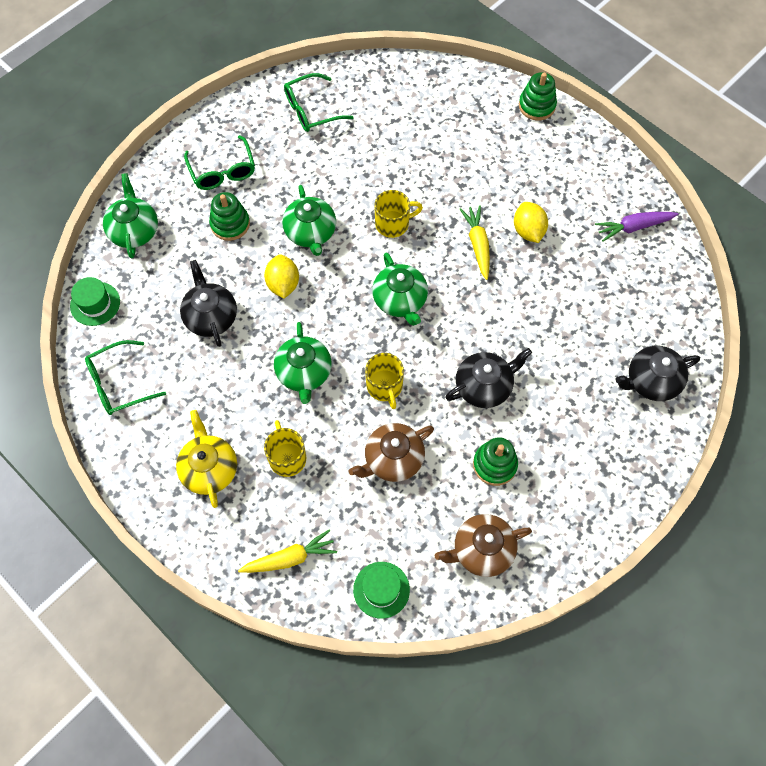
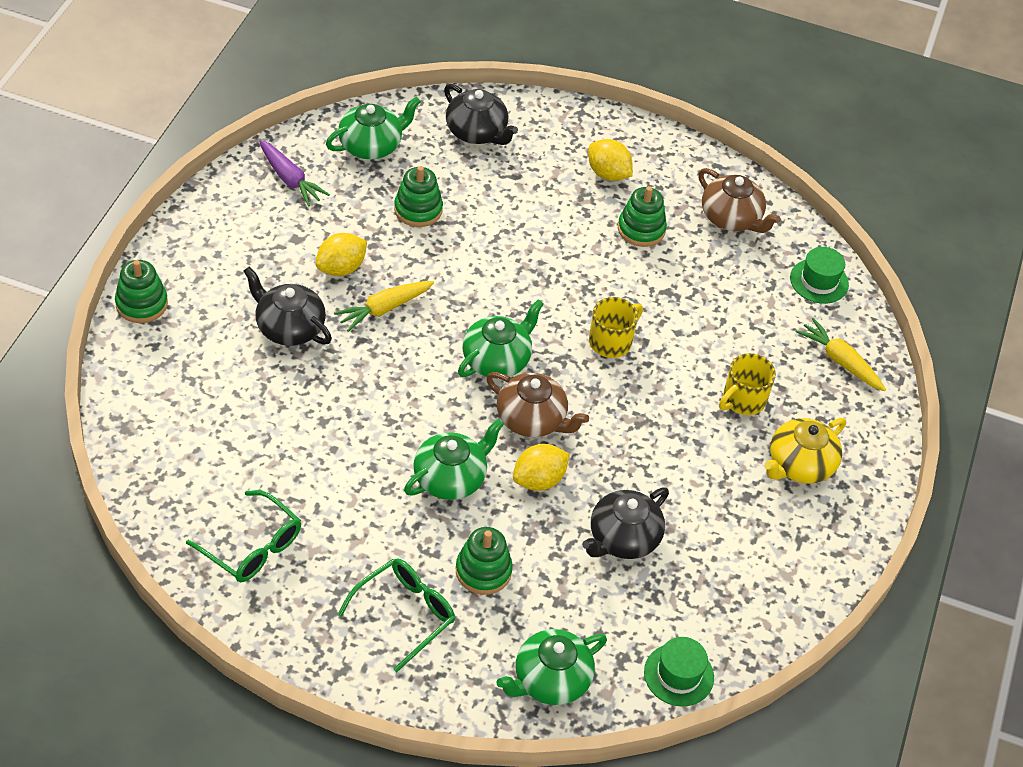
camera: 120 degrees left, 15 degrees down
green glasses [85,340,166,415] -> none
green teapot [274,322,332,404] -> green teapot moved to [326,97,421,159]
brown teapot [349,423,434,482] -> brown teapot moved to [486,372,589,437]
yellow mug [374,190,423,238] -> none
black teapot [445,348,532,408] -> black teapot moved to [244,267,332,346]
none -> green stacking toy [394,166,443,227]
none -> yellow lemon [588,139,633,181]

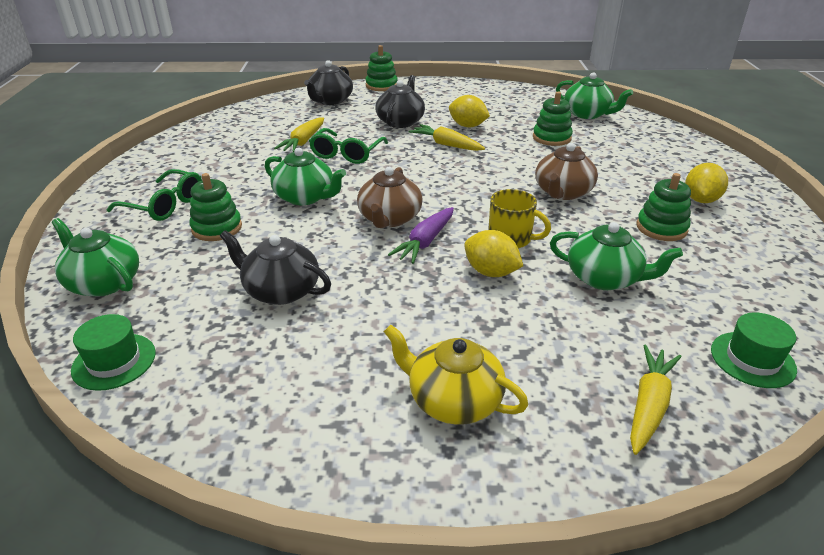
camera: 75 degrees right, 15 degrees down
green glasses [186,490,301,582] -> green glasses moved to [309,128,388,164]
purple carrot [259,140,330,207] -> purple carrot moved to [388,207,454,264]
black teapot [444,84,518,145] -> black teapot moved to [304,60,353,105]
green teapot [458,299,544,377] -> green teapot moved to [550,222,683,290]
yellow lemon [513,444,570,491] -> yellow lemon moved to [464,230,523,277]
brown teapot [698,168,781,233] -> brown teapot moved to [535,143,598,200]
yellow mug [719,353,776,415] -> none
none -> yellow carrot [274,118,324,152]

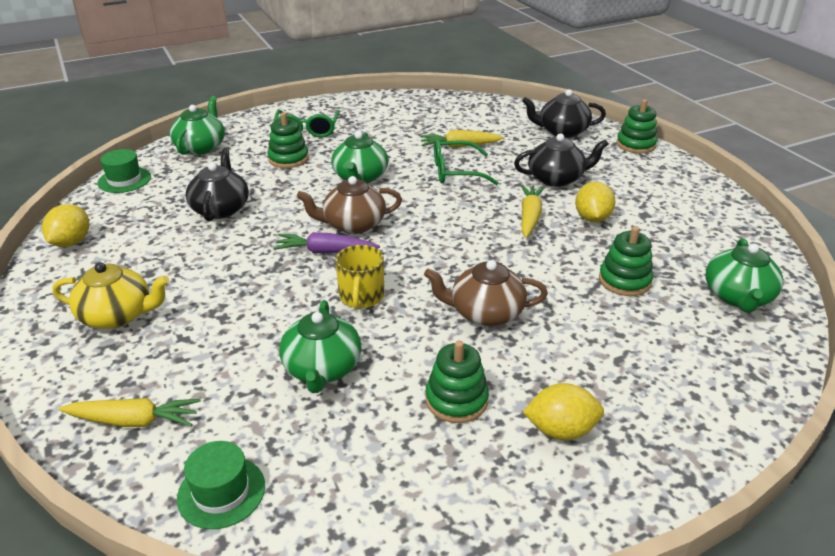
camera: 65 degrees right, 0 degrees up
yellow teapot [384,324,529,425] -> yellow teapot turned 90 degrees clockwise [53,262,170,329]
yellow lemon [464,230,523,277] -> yellow lemon moved to [42,204,89,247]

